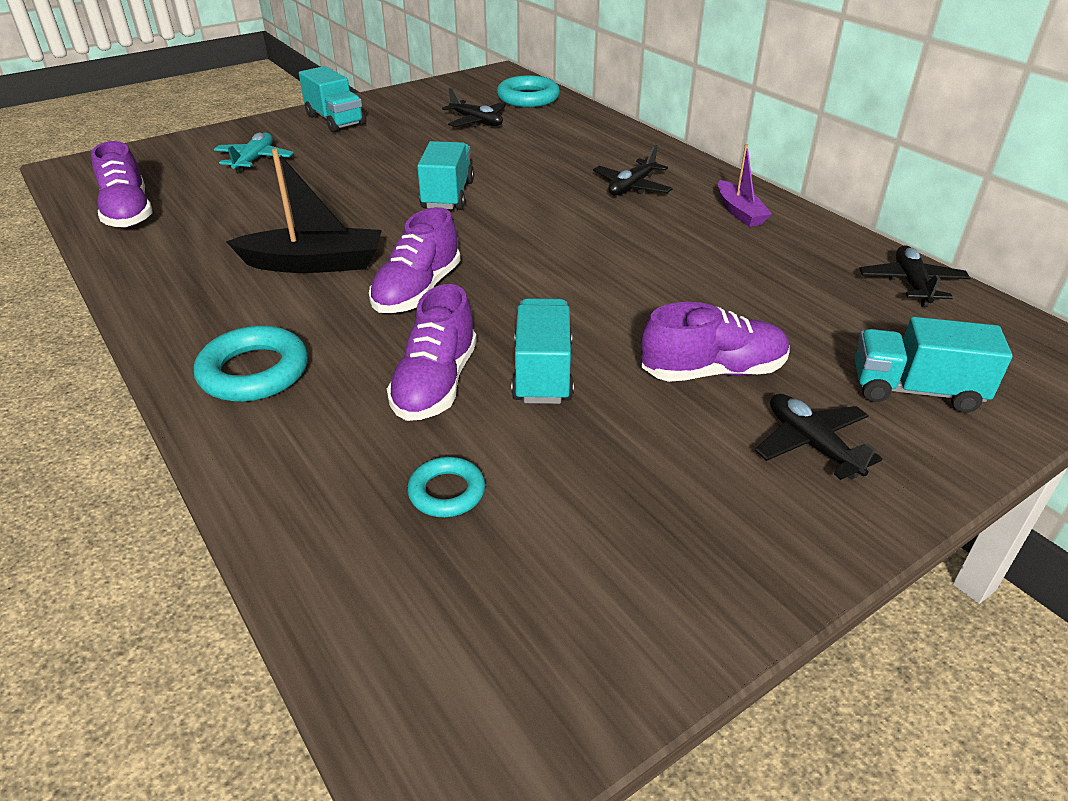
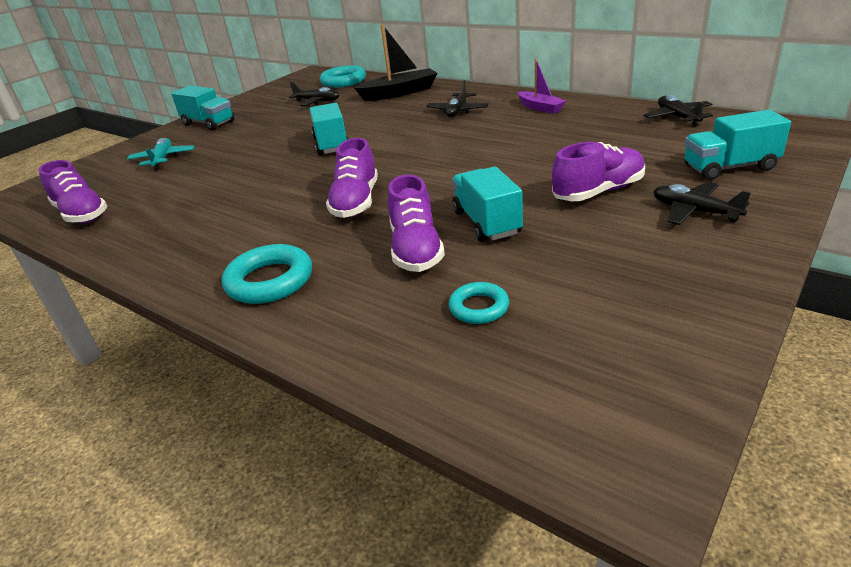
camera: 15 degrees left, 5 degrees down
black boat [226,149,382,273] -> black boat moved to [354,25,438,101]

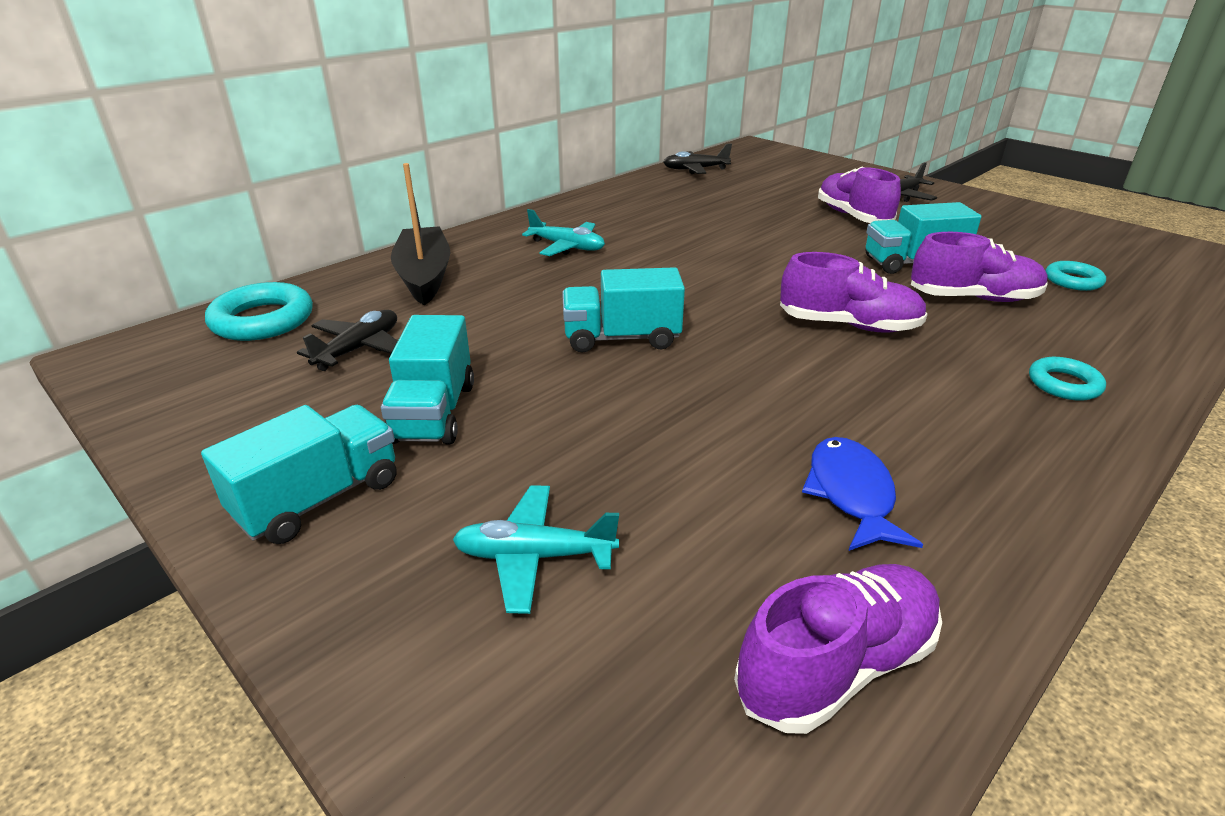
camera: 85 degrees left, 0 degrees up
turquoise ring [222,244,312,304] -> turquoise ring [1029,357,1106,401], size x0.60
black plane [426,80,489,117] -> turquoise plane [522,209,605,256]
purple boat [517,58,566,114] -> none
turquoise truck [685,110,791,180] -> turquoise truck moved to [381,315,474,444]
none -> blue fish [802,437,923,551]

